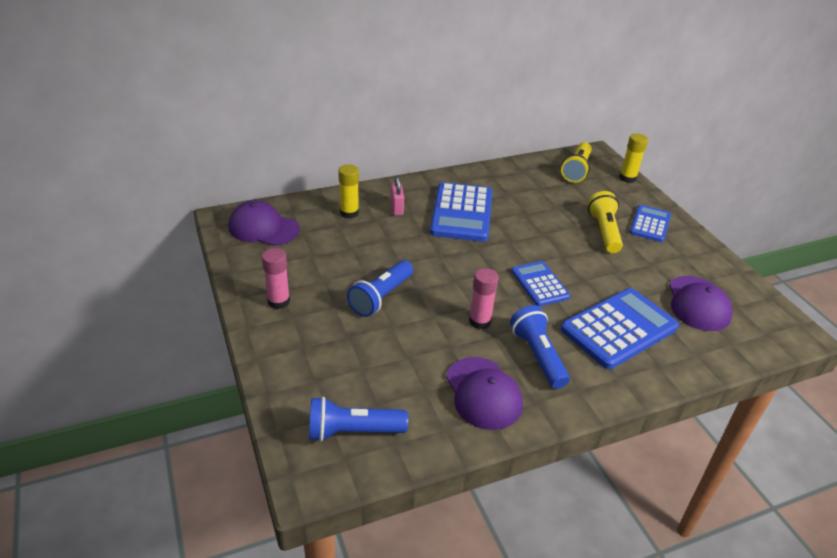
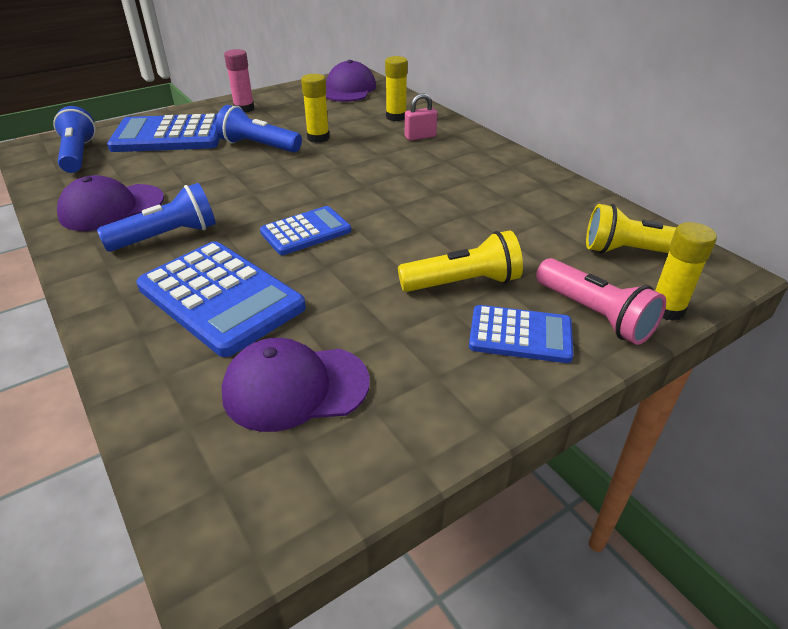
camera: 80 degrees right, 0 degrees up
blue calculator [430,182,492,242] -> blue calculator moved to [107,113,220,152]
pink glue stick [469,268,499,329] -> none
none -> yellow glue stick [301,74,329,143]
none -> pink flashlight [536,258,666,345]

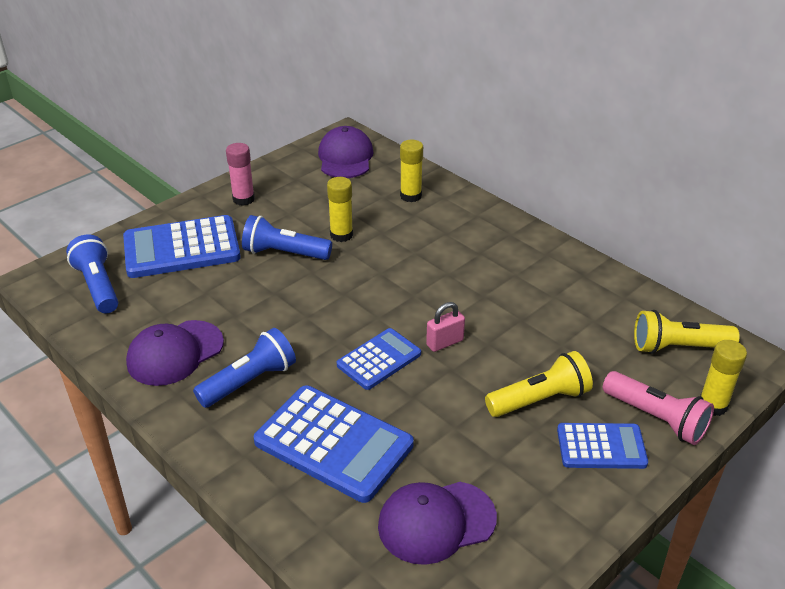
camera: 10 degrees left, 0 degrees up
pink padlock [405,93,437,141] -> pink padlock moved to [426,302,465,352]

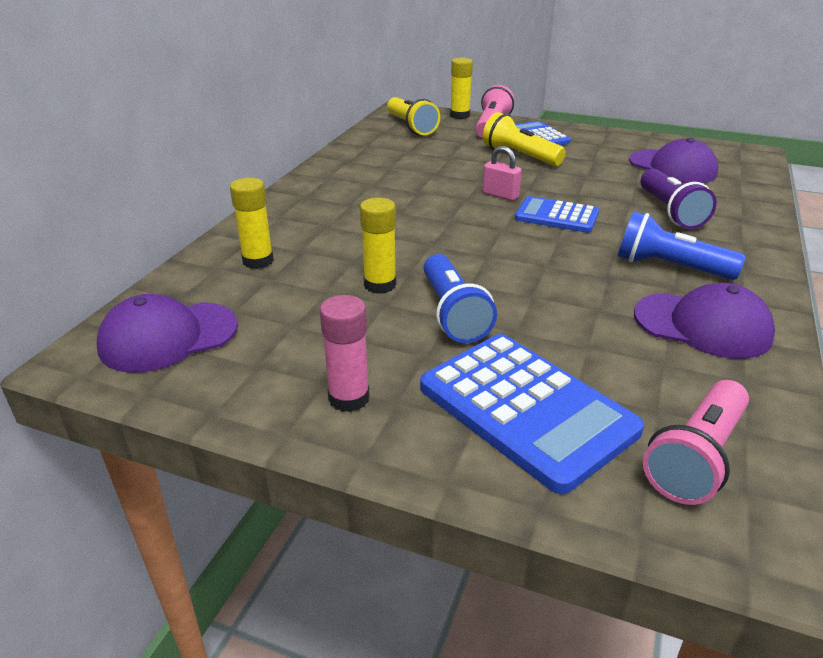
camera: 115 degrees left, 5 degrees down
blue flashlight [66,234,118,314] -> pink flashlight [643,380,749,505]
blue calculator [254,385,414,503] -> purple flashlight [641,169,717,229]

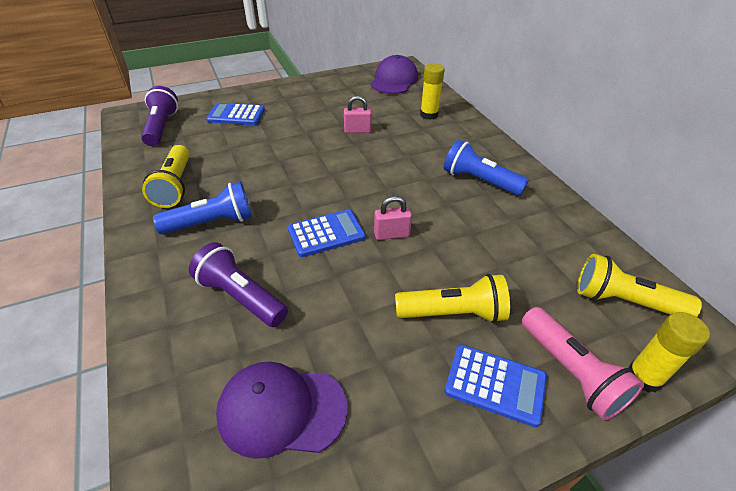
camera: 135 degrees right, 10 degrees up
pink glue stick [320,295,370,412] -> none
yellow glue stick [360,198,396,294] -> pink padlock [344,96,372,133]
blue calculator [420,334,644,494] -> blue calculator [206,103,265,125], size x0.59
blue flashlight [423,254,497,343] -> blue flashlight moved to [444,139,529,196]
purple cap [634,283,775,359] -> yellow flashlight [142,145,190,208]
pink flashlight [643,380,749,505] -> purple flashlight [141,86,178,146]

